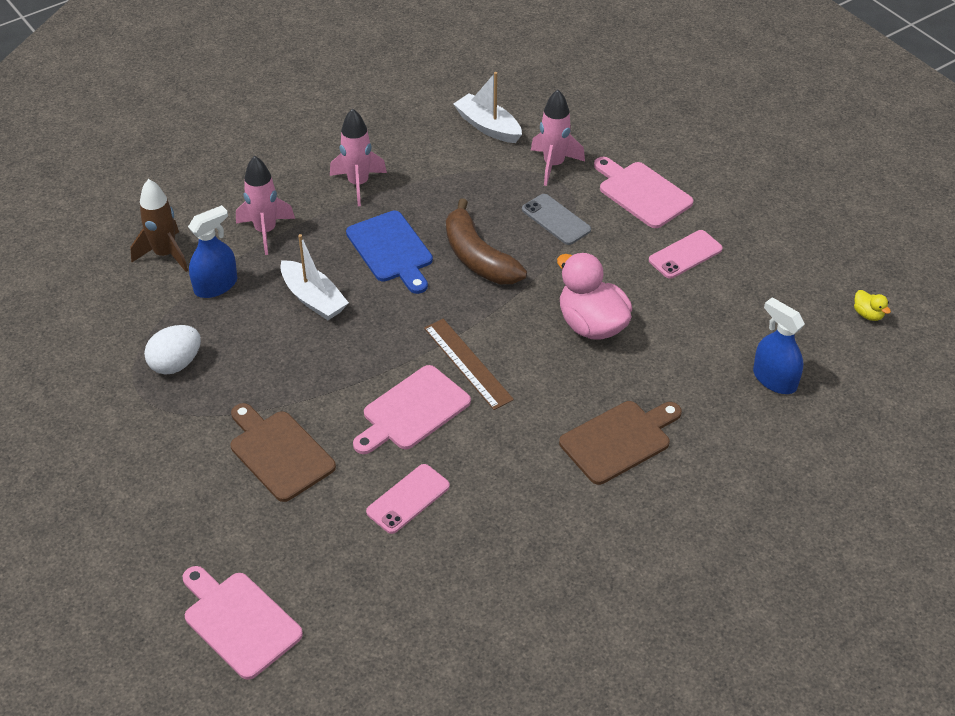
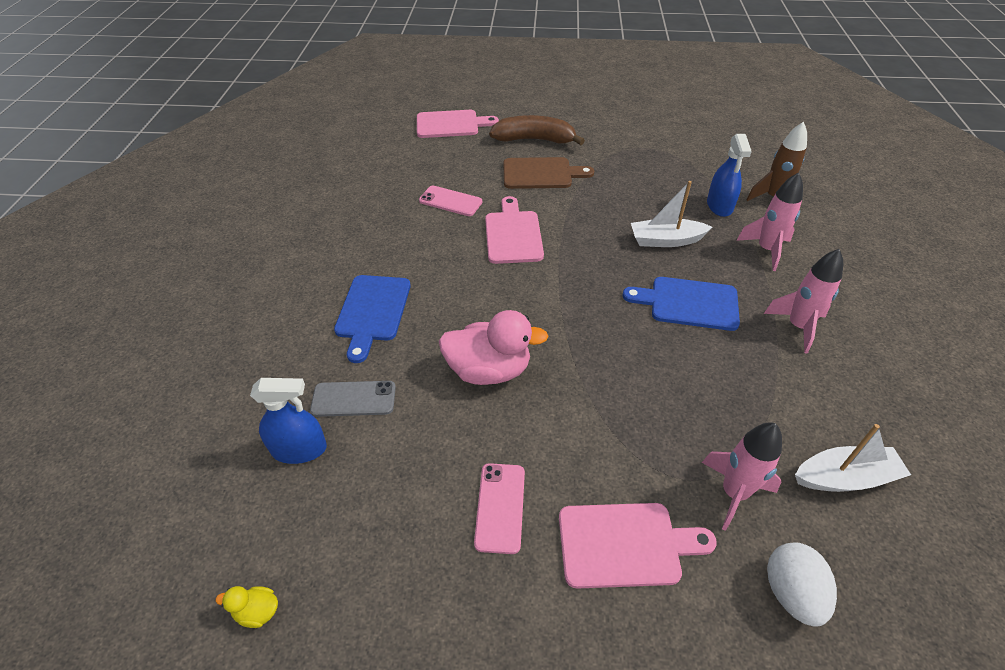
camera: 130 degrees right, 0 degrees up
white egg [144,325,201,375] -> white egg moved to [767,543,837,627]
pink phone [366,464,450,534] -> pink phone turned 60 degrees counterclockwise [419,186,482,216]
brown ruler [424,319,514,410] -> none
brown banana [446,198,527,284] -> brown banana moved to [489,115,585,145]
grey phone [522,194,591,245] -> grey phone moved to [310,381,396,417]
brown cutting board [559,401,682,485] -> blue cutting board [334,275,411,363]

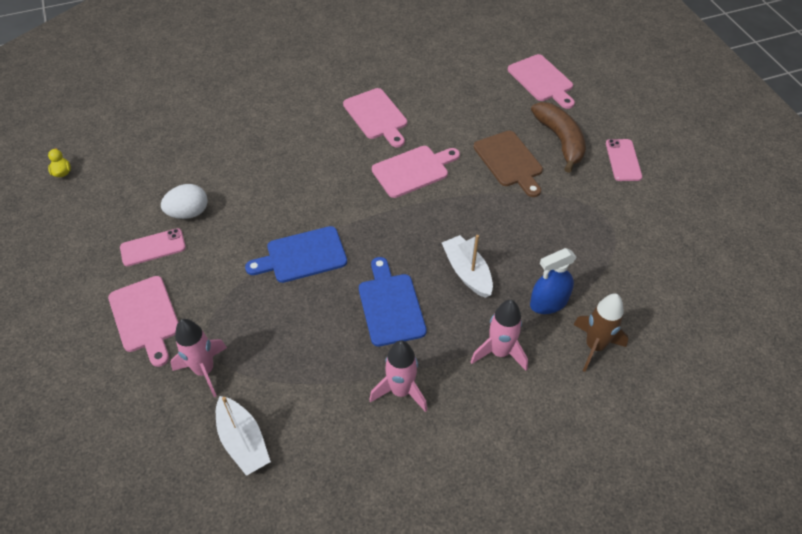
camera: 65 degrees right, 5 degrees up
blue spray bottle [250,378,327,464] -> none
grey phone [310,381,396,417] -> none
blue cutting board [334,275,411,363] -> blue cutting board moved to [245,226,347,283]
pink phone [419,186,482,216] -> pink phone moved to [606,139,642,181]
pink duck [439,310,549,385] -> none
white egg [767,543,837,627] -> white egg moved to [161,184,208,219]
none -> pink cutting board [343,88,407,147]

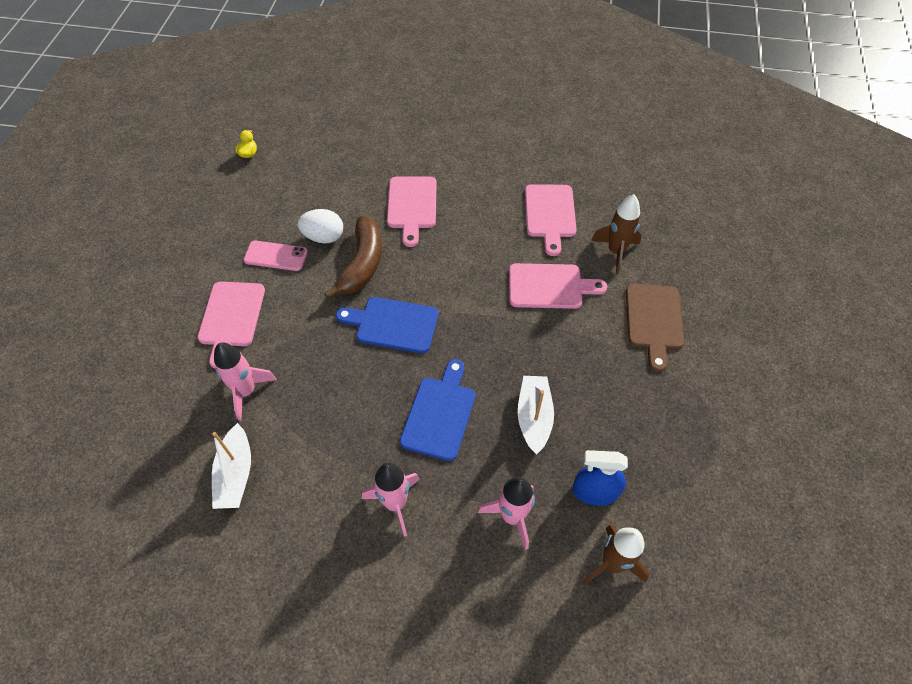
camera: 30 degrees right, 5 degrees up
pink cutting board [508,54,575,109] -> pink cutting board moved to [387,177,437,247]
brown banana [531,102,586,173] -> brown banana moved to [324,216,382,299]
pink phone [606,139,642,181] -> none
none -> brown rocket [591,194,642,274]

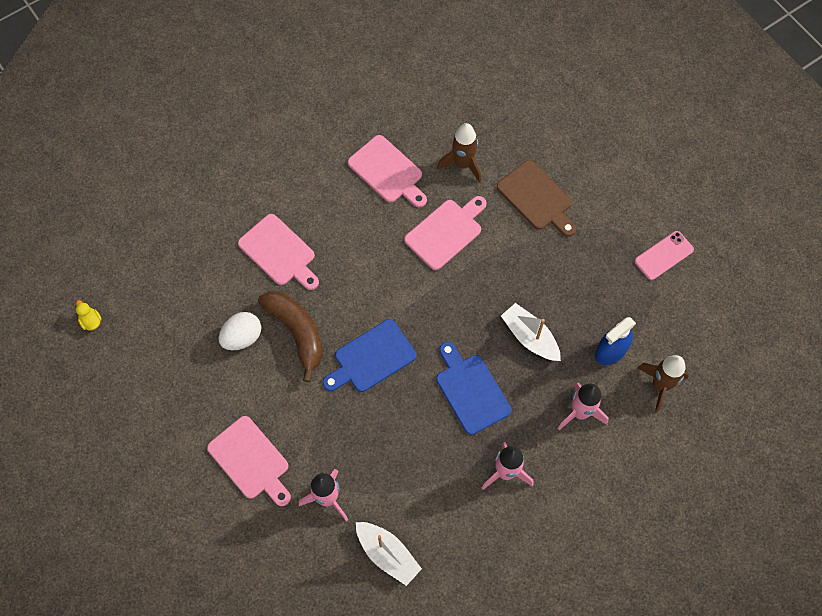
camera: 45 degrees left, 10 degrees up
pink phone [243,241,308,271] -> pink phone moved to [634,231,694,280]

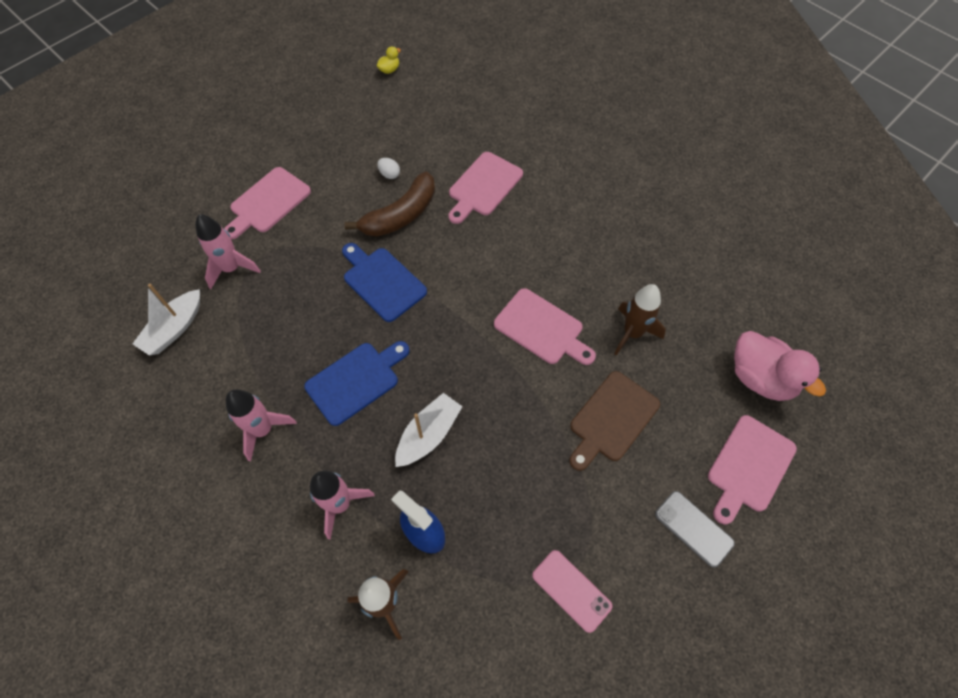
camera: 80 degrees right, 5 degrees down
white egg [219,312,261,350] -> white egg [377,158,400,179], size x0.57
pink cutting board [348,135,427,207] -> pink cutting board moved to [708,415,797,524]
none -> grey phone [655,491,735,568]
none -> pink duck [734,331,826,401]

